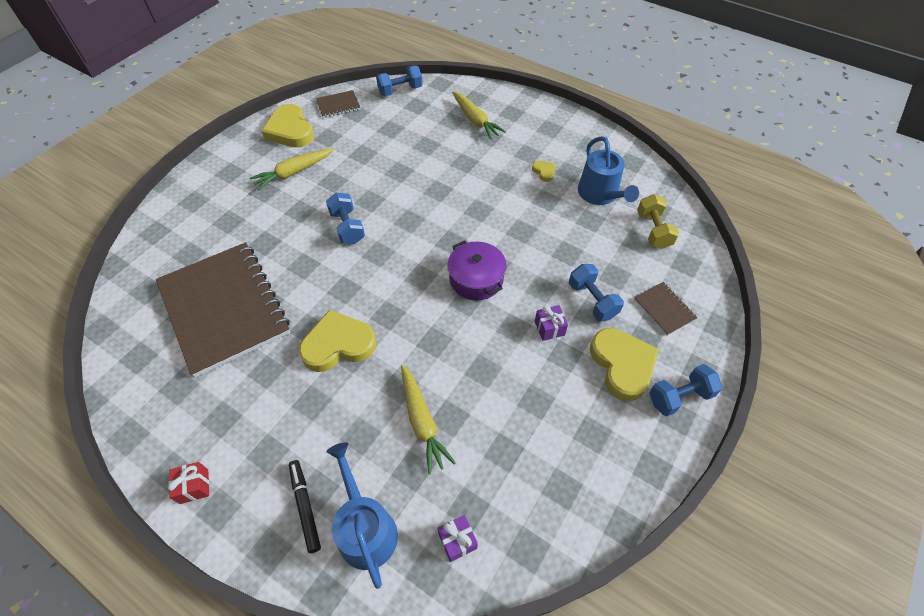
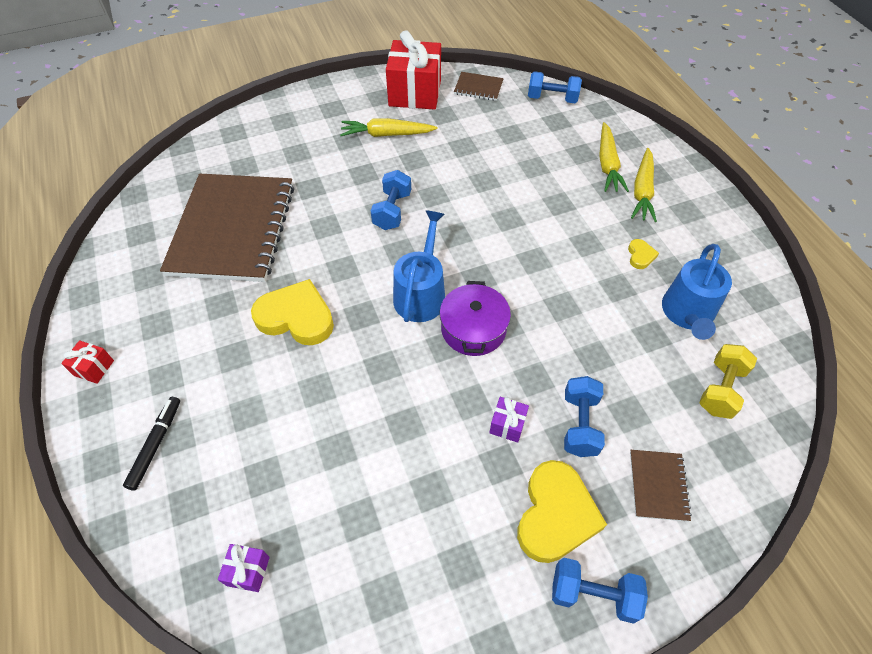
camera: 35 degrees right, 0 degrees up
yellow heart [261,104,314,147] -> red gift [386,30,441,110]
blue watering can [326,442,398,589] -> blue watering can moved to [393,210,445,322]
yellow carrot [401,365,456,475] -> yellow carrot moved to [631,148,657,222]

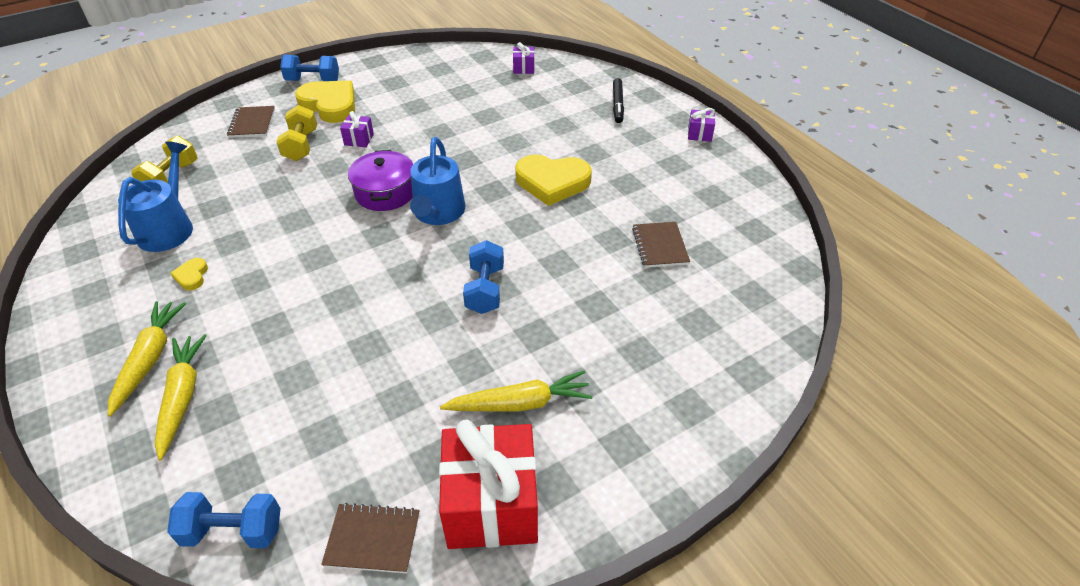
camera: 170 degrees right, 10 degrees down
red gift [61,340,114,384] -> purple gift [688,108,715,142]
brown notebook [160,174,294,282] -> brown notebook [632,222,690,268], size x0.40
yellow heart [517,460,607,563] -> yellow heart turned 120 degrees clockwise [295,81,355,123]
blue dumbbell [564,376,605,457] -> yellow dumbbell [276,105,317,161]

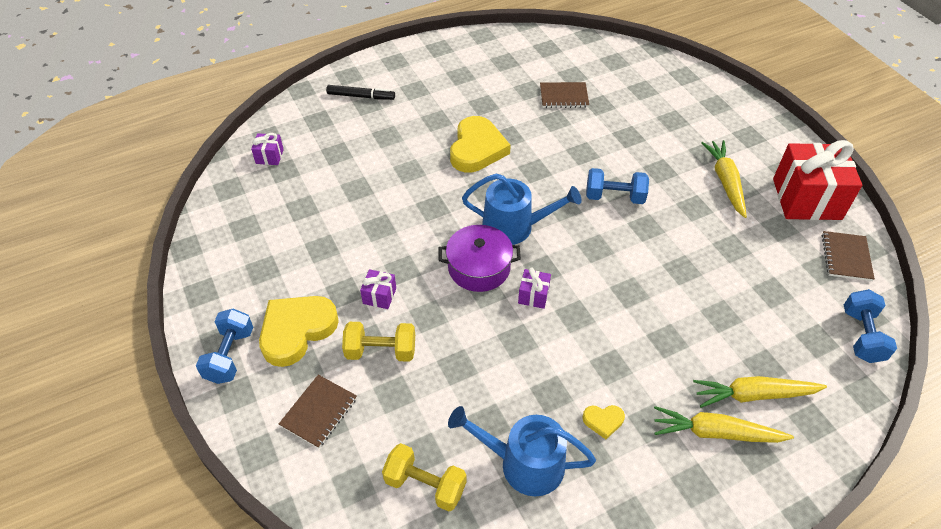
camera: 85 degrees left, 5 degrees up
brown notebook [227,106,275,138] -> brown notebook turned 60 degrees counterclockwise [279,375,357,449]
purple gift [688,108,715,142] -> purple gift moved to [518,267,551,309]

